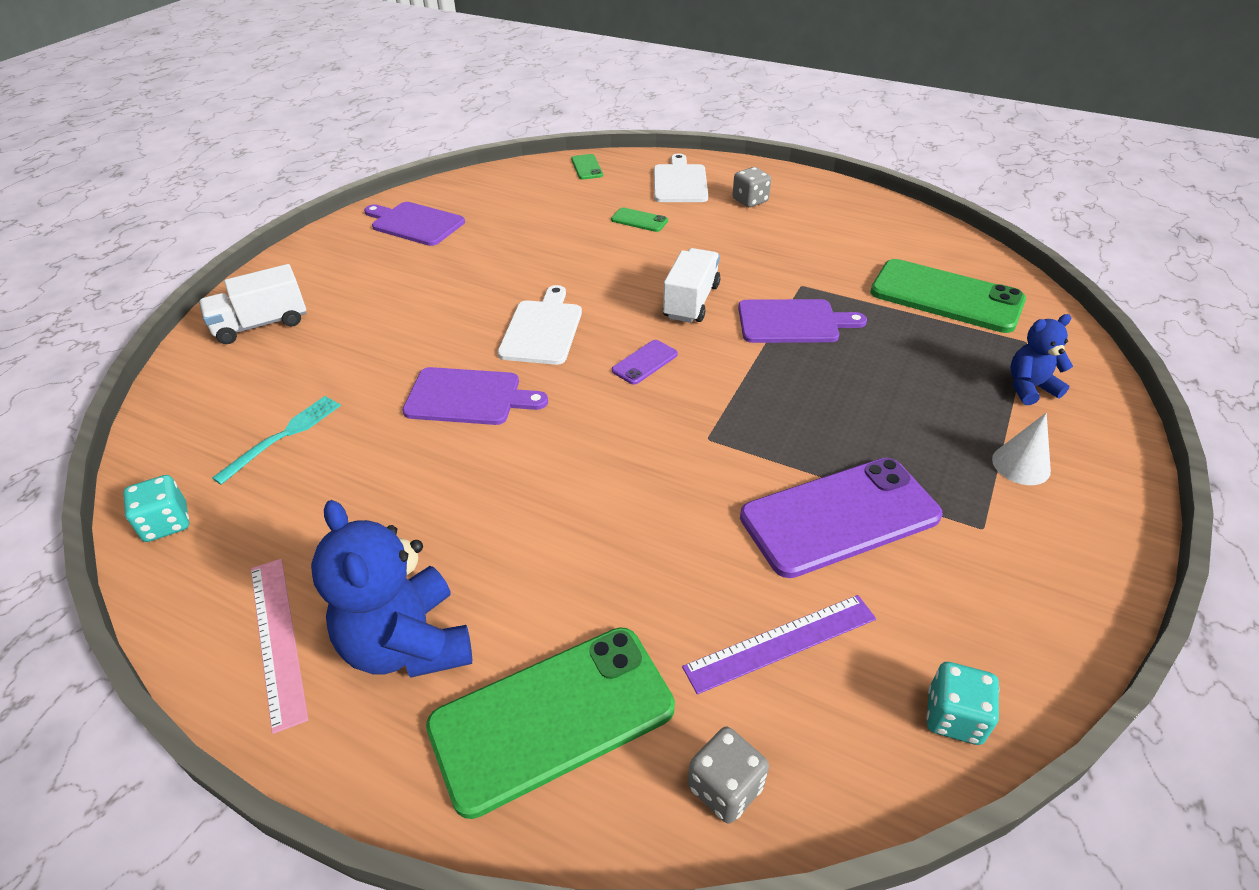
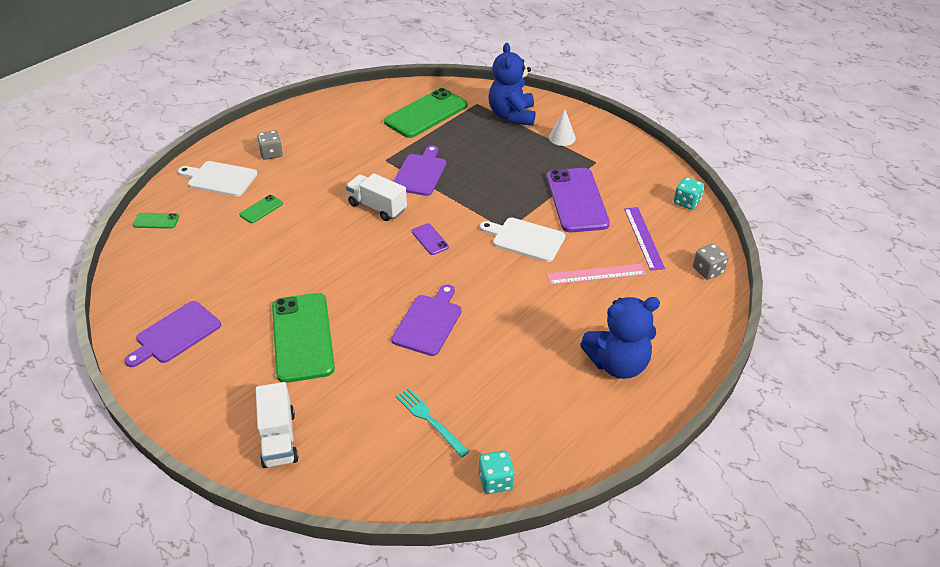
camera: 75 degrees left, 0 degrees up
pink ruler [251,559,308,734] -> pink ruler moved to [547,264,646,285]
green phone [426,627,675,819] -> green phone moved to [272,293,335,383]
white cutting board [498,285,582,365] -> white cutting board moved to [480,218,565,262]
blue teddy bear [1010,314,1073,405] -> blue teddy bear [488,43,535,126], size x1.74

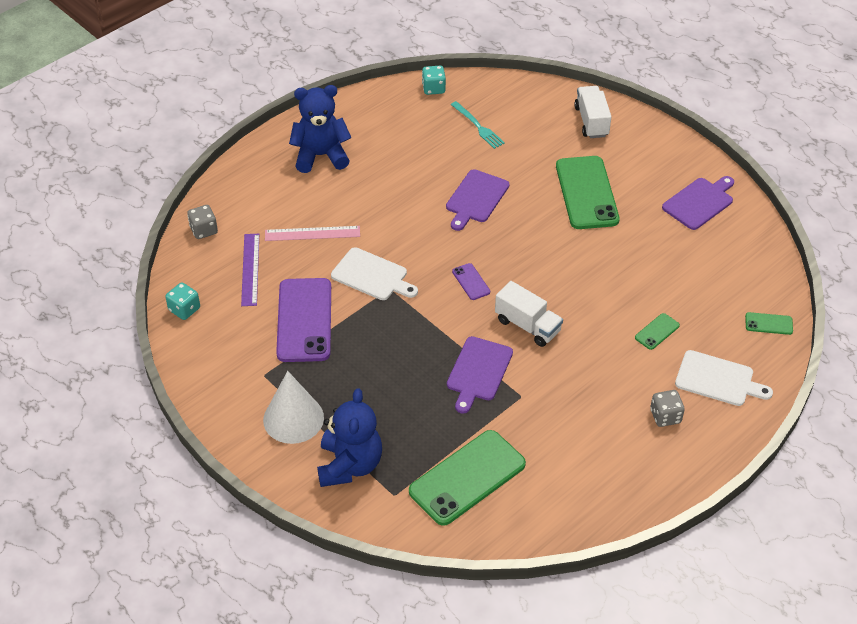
camera: 175 degrees left, 5 degrees up
white cone [549,109,576,146] -> white cone [263,371,324,444], size x1.75

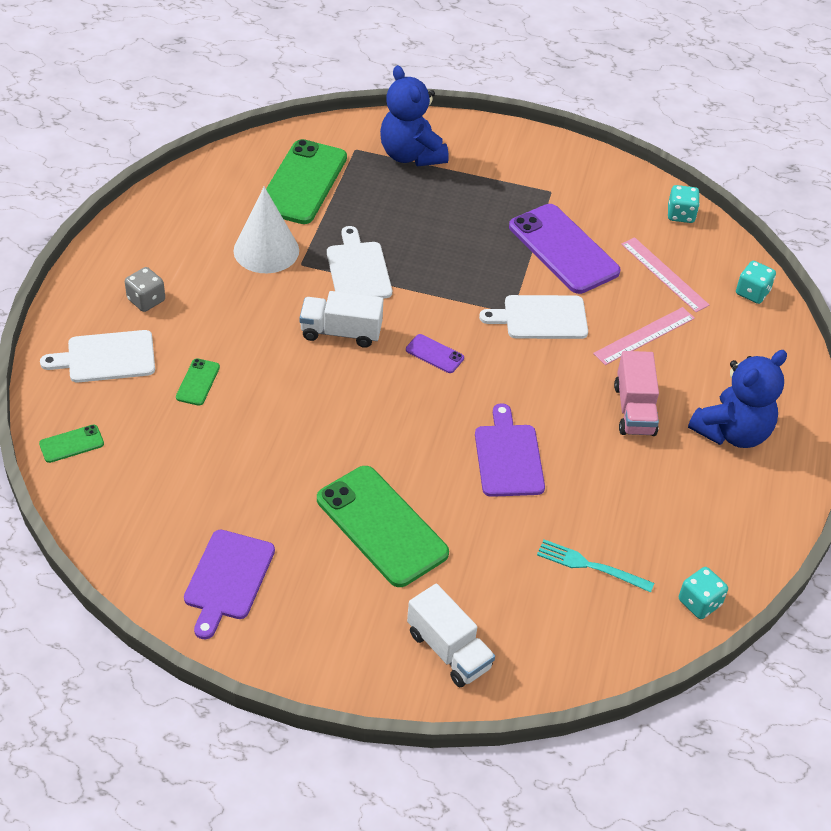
camera: 145 degrees right, 0 degrees up
grey dice [187,205,218,239] -> turquoise dice [736,261,776,304]
purple ruler [241,234,259,306] -> pink ruler [621,237,709,312]
white cone [263,371,324,444] -> white cone moved to [233,187,299,273]
purple cutting board [447,336,513,414] -> white cutting board [327,226,392,299]
none -> pink truck [614,351,659,436]

